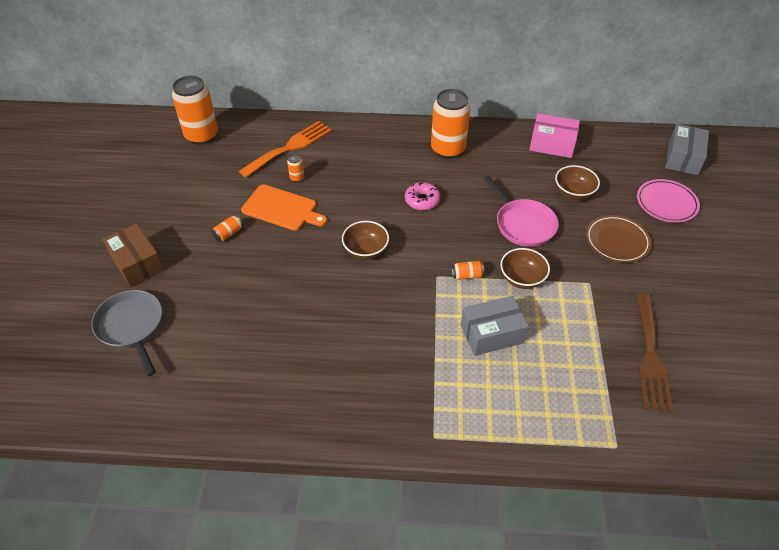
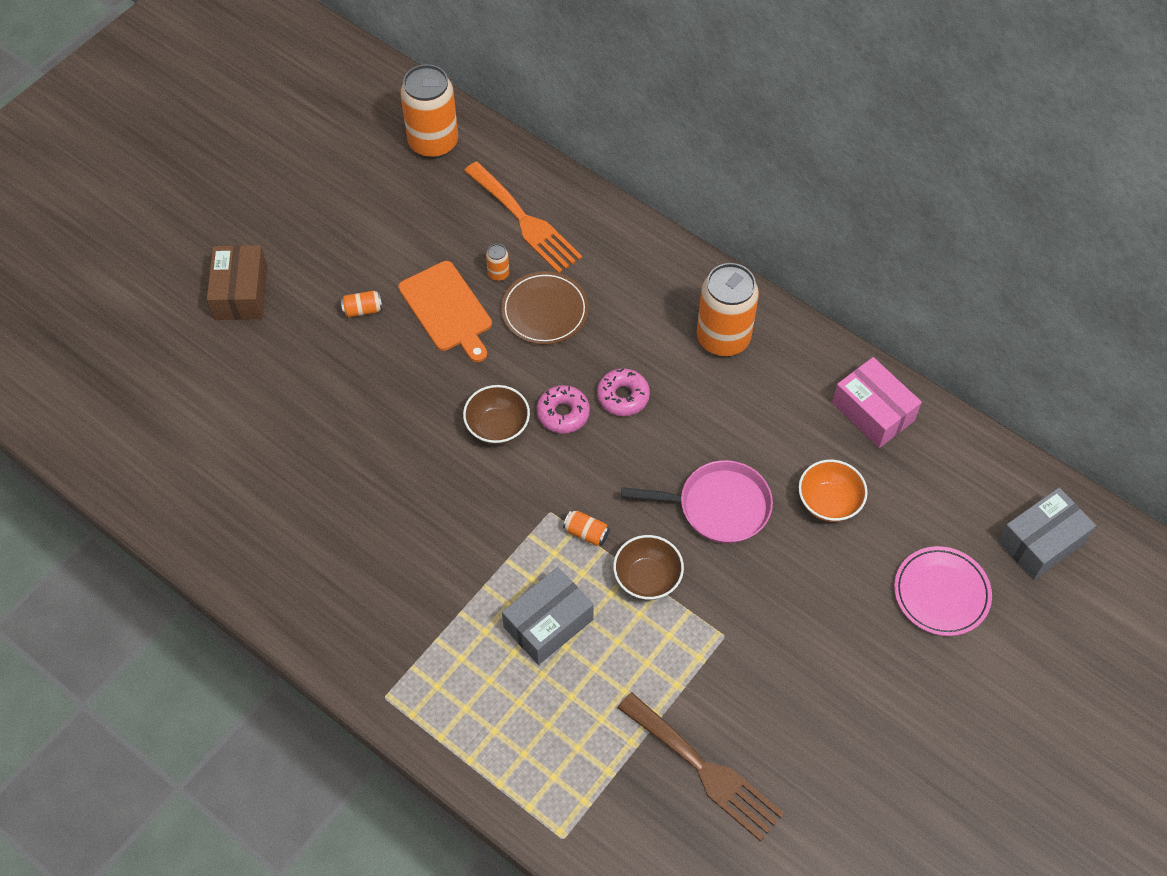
camera: 35 degrees right, 10 degrees up
grey pan [91,290,162,376] -> none
orange fork [239,121,332,177] -> orange fork turned 60 degrees clockwise [464,161,582,273]
grey box [461,296,529,356] -> grey box turned 60 degrees counterclockwise [502,567,594,665]
pink pan [483,175,559,247] -> pink pan turned 90 degrees counterclockwise [621,460,773,543]
brown bowl [555,165,600,200] -> orange bowl [799,460,868,522]
brown plate [586,215,651,263] -> brown plate moved to [501,271,589,345]
brown fork [635,293,673,413] -> brown fork turned 90 degrees counterclockwise [617,692,784,842]
none -> pink donut [537,385,590,434]

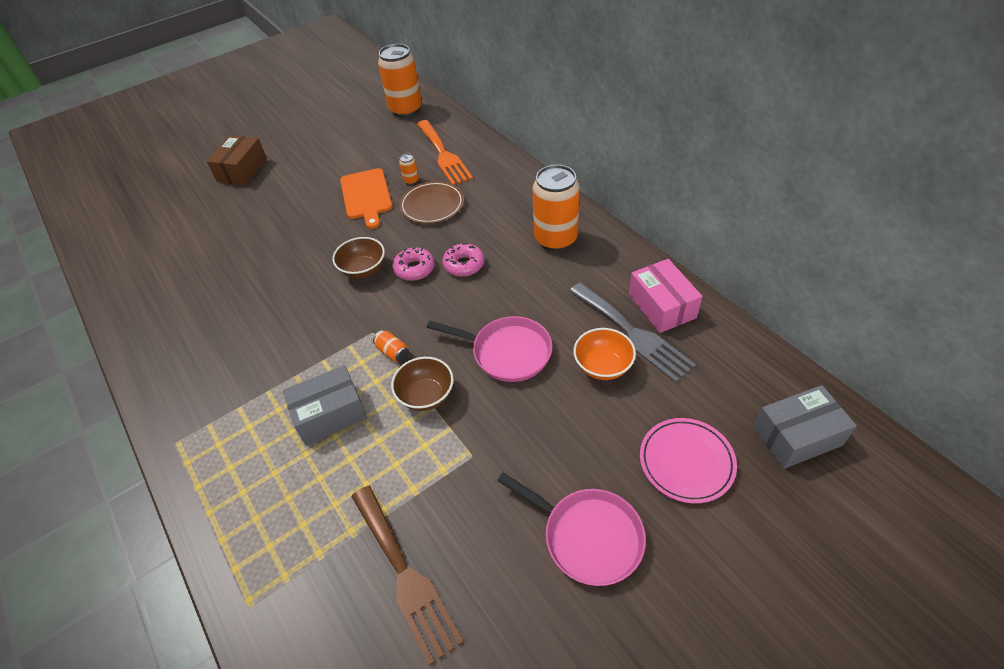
camera: 20 degrees right, 10 degrees down
orange can [340,291,383,318] -> none
none -> pink pan [497,472,646,586]
none -> grey fork [570,283,696,383]

